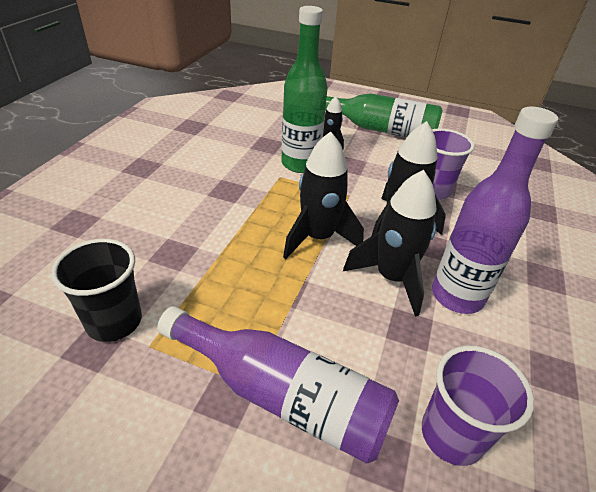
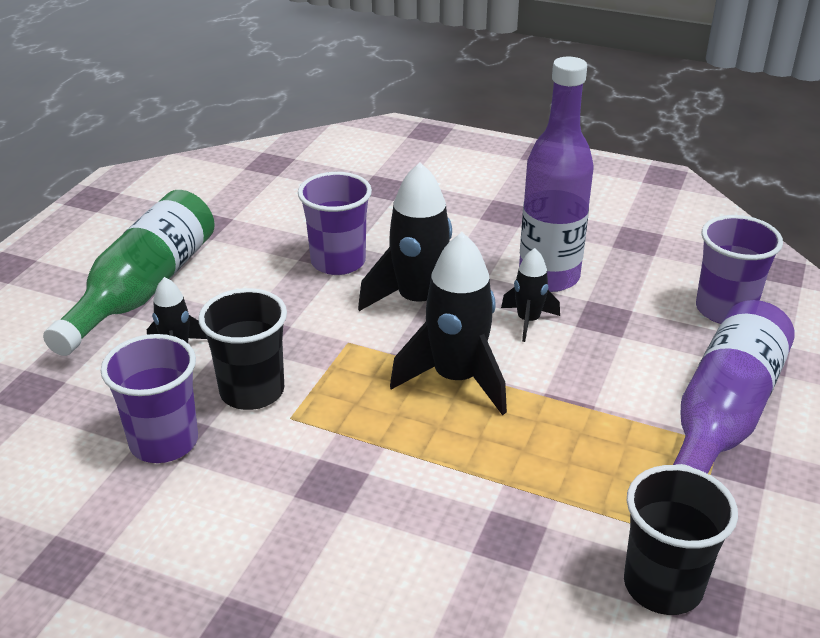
camera: 85 degrees left, 5 degrees down
green bottle [281,6,328,173] -> black cup [198,288,287,410]
black rocket [343,170,437,317] -> black rocket [501,248,560,342], size x0.54
none -> purple cup [101,334,198,463]

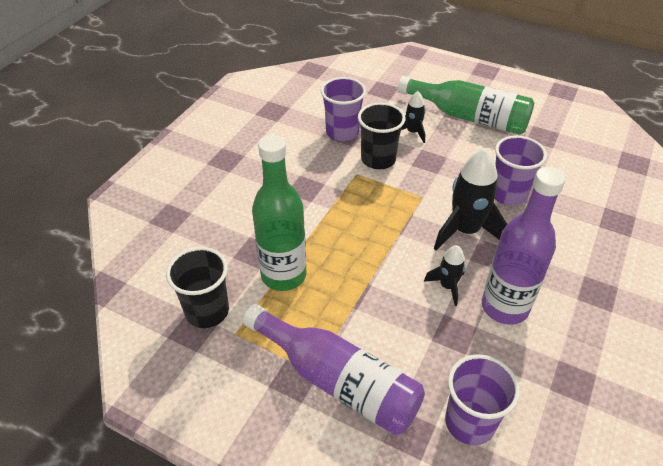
camera: 95 degrees right, 10 degrees up
black rocket [390,232,507,415] -> none
none -> green bottle [252,135,306,291]

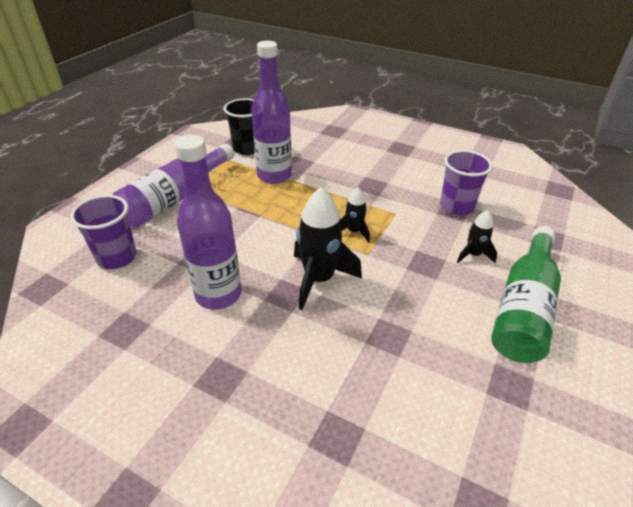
camera: 90 degrees right, 5 degrees down
green bottle [252,135,306,291] -> purple bottle [251,41,292,184]
black cup [358,103,405,169] -> none
black rocket [424,245,466,306] -> black rocket moved to [340,187,370,243]
purple cup [495,135,547,206] -> none

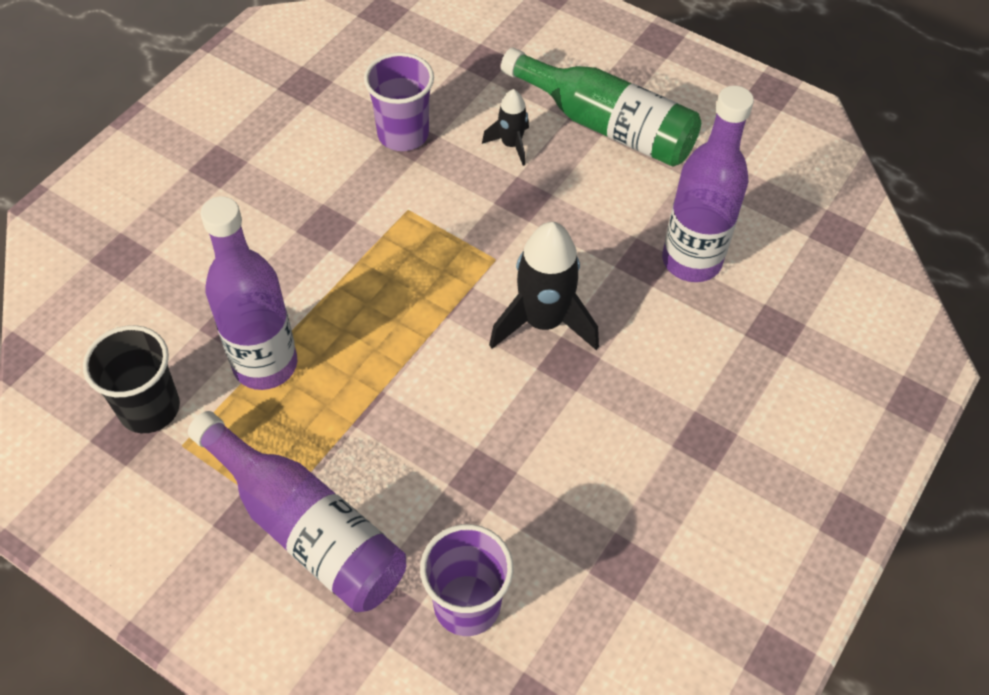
camera: 85 degrees left, 15 degrees up
purple bottle [175,135,241,310] -> purple bottle moved to [662,86,754,282]
black rocket [340,187,370,243] -> none

